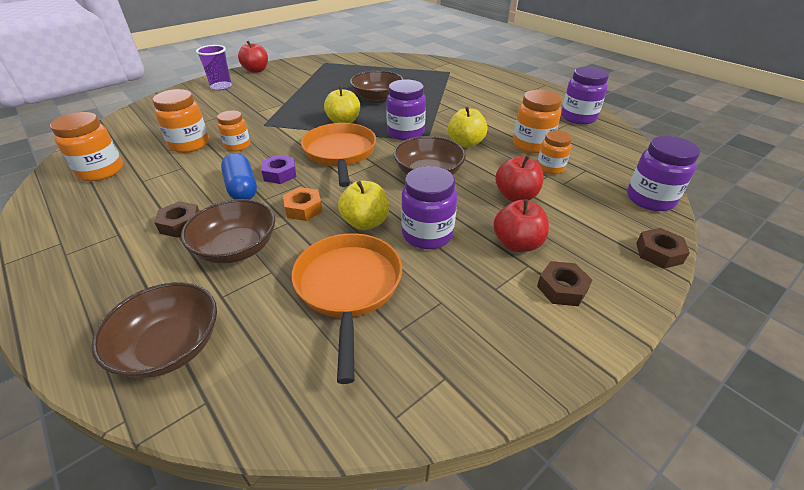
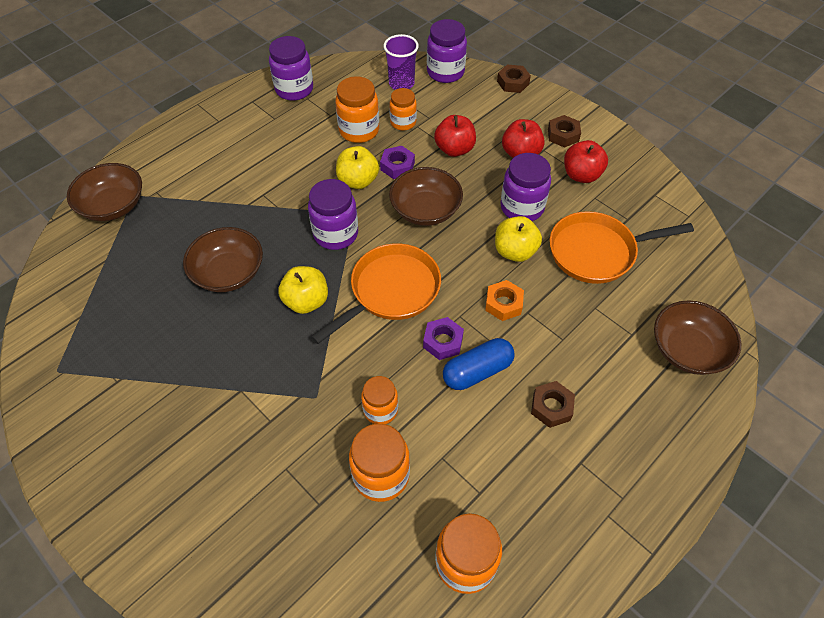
camera: 95 degrees left, 15 degrees up
brown bowl [181,199,275,264] -> brown bowl moved to [67,163,142,221]
purple cup [196,45,232,90] -> purple cup moved to [384,34,419,90]
red apple [238,41,268,73] -> red apple moved to [564,140,608,183]
orange pan [301,123,376,187] -> orange pan turned 150 degrees clockwise [311,243,441,344]
none -> purple nut [380,146,415,179]

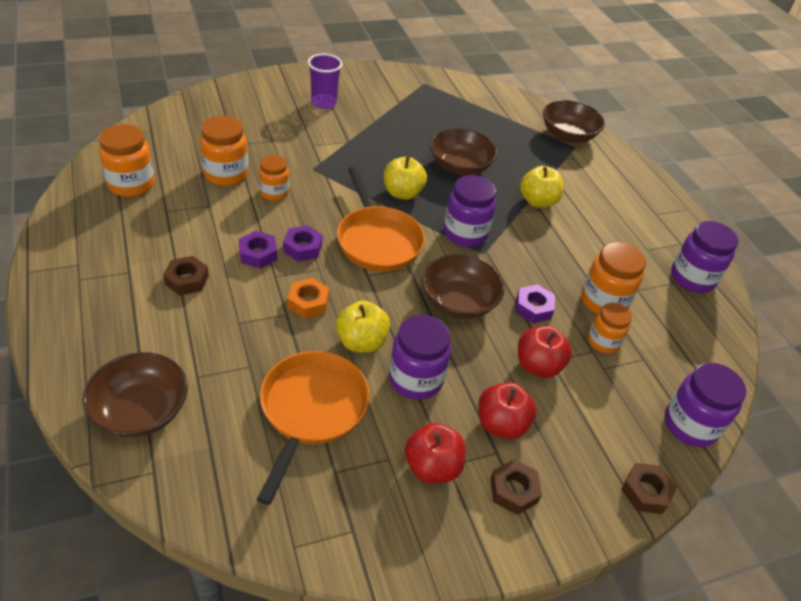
camera: 110 degrees right, 10 degrees down
yellow apple [336,146,379,189] -> yellow apple moved to [520,166,563,208]
purple cup [384,34,419,90] -> purple cup moved to [308,54,342,109]
blue capsule [443,338,515,390] -> purple nut [239,231,277,269]

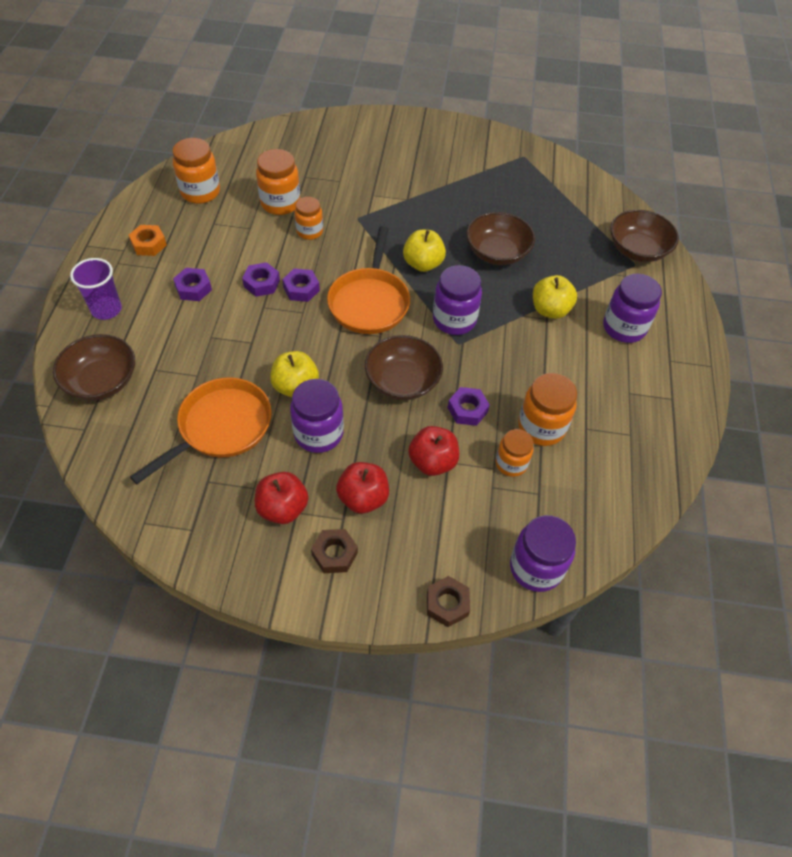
camera: 30 degrees right, 10 degrees up
brown nut [163,256,209,296] -> purple nut [173,268,212,301]
orange nut [288,278,329,319] -> orange nut moved to [129,225,167,256]
purple cup [308,54,342,109] -> purple cup moved to [70,258,122,320]
purple jar [671,221,738,293] -> purple jar moved to [603,274,662,343]

